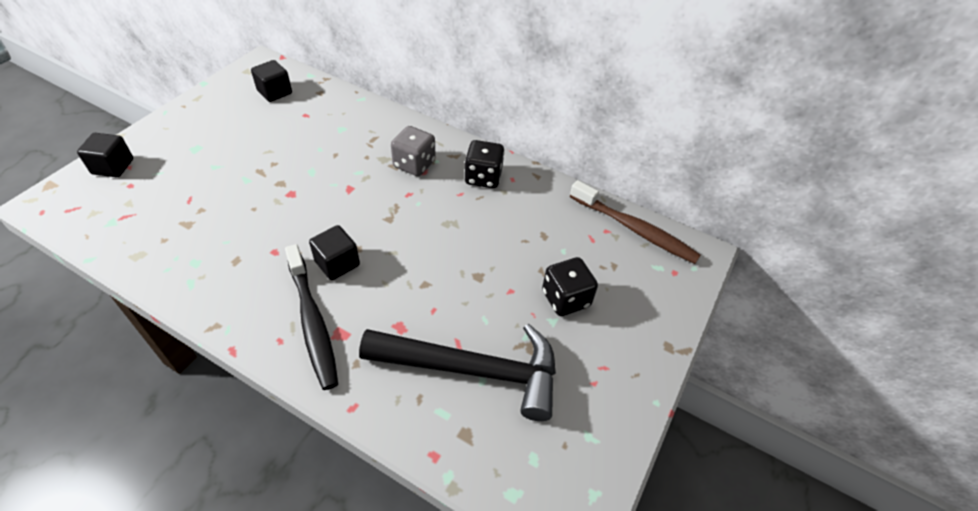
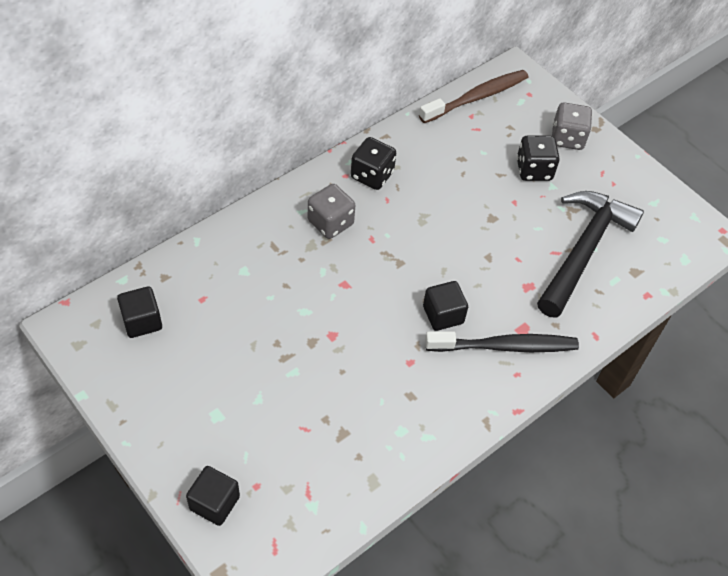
camera: 70 degrees left, 5 degrees up
none -> grey dice [552,102,592,150]

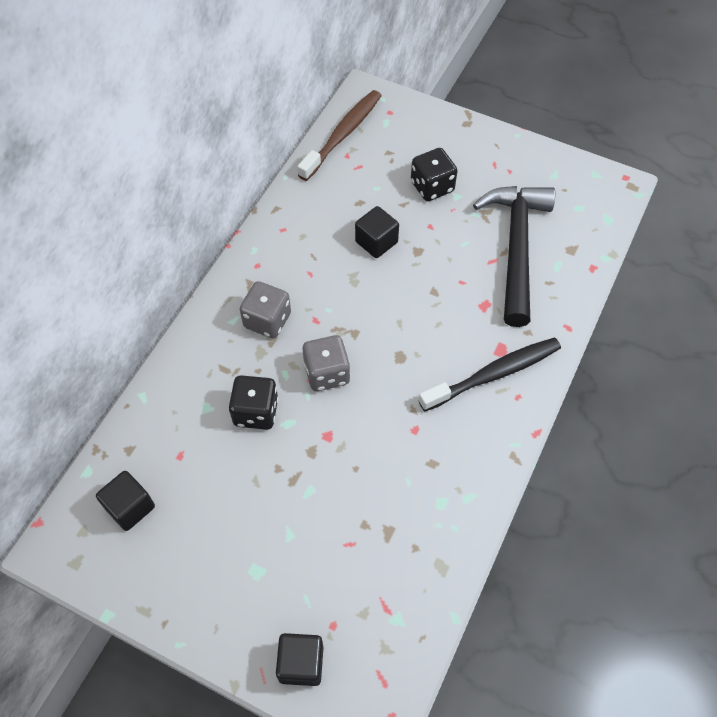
camera: 20 degrees left, 5 degrees up
black dice [351,137,396,190] -> black dice moved to [229,375,278,430]
black cube [423,281,468,331] -> black cube moved to [355,206,399,258]
grey dice [552,102,592,150] -> grey dice moved to [303,335,350,391]

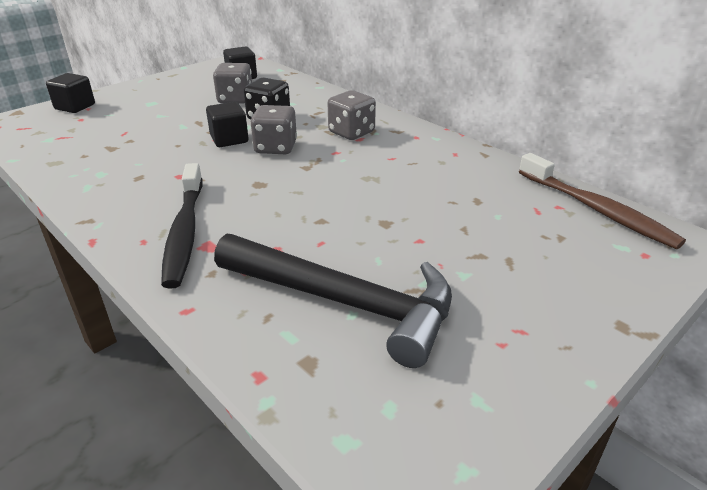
camera: 110 degrees right, 25 degrees down
black cube [355,206,399,258] -> black cube moved to [206,102,248,147]
black dice [411,148,458,201] -> none
none -> grey dice [213,63,252,104]

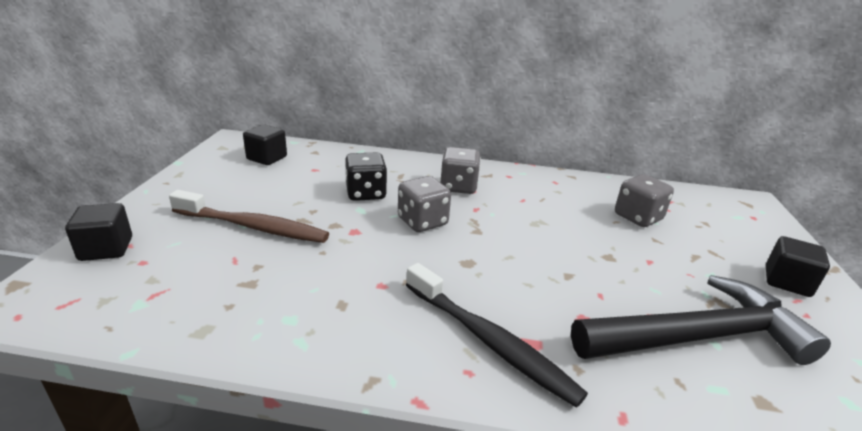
camera: 40 degrees left, 5 degrees down
black cube [206,102,248,147] -> black cube moved to [766,236,830,297]
grey dice [213,63,252,104] -> grey dice moved to [615,174,674,227]
brown toothbrush [519,153,686,249] -> brown toothbrush moved to [169,190,329,243]

